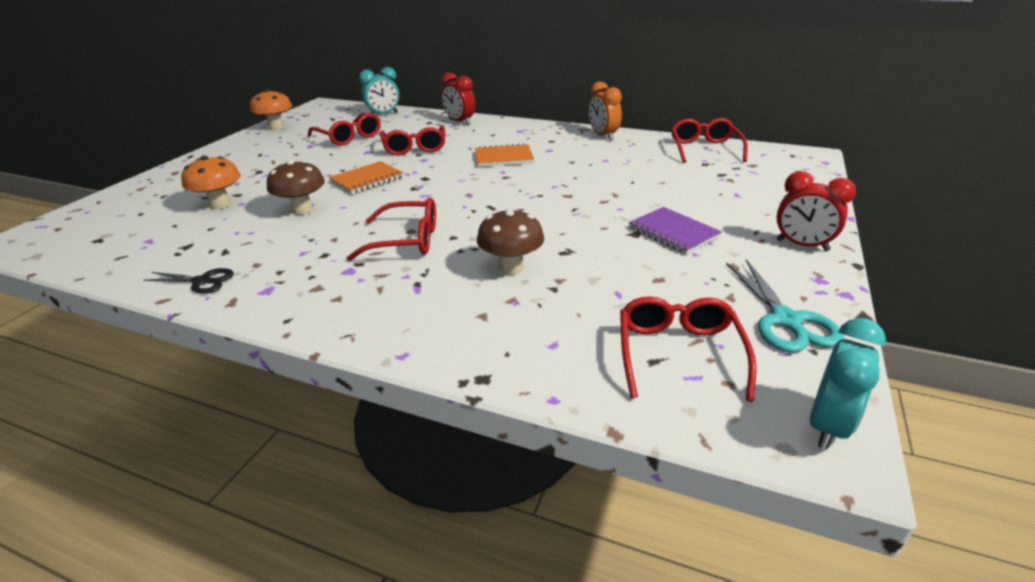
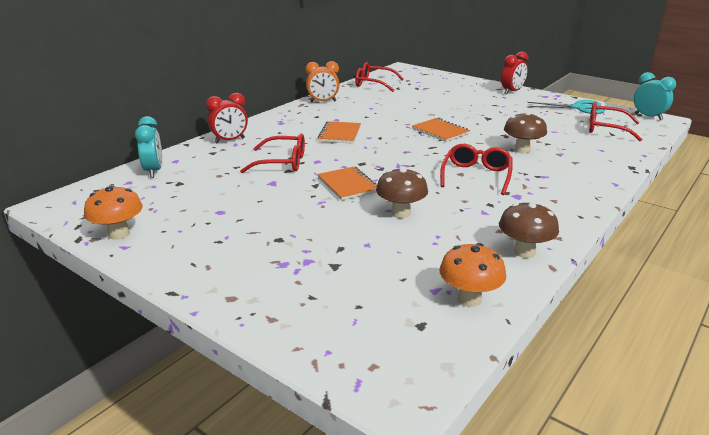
camera: 75 degrees left, 5 degrees down
black scissors [143,268,234,294] -> brown mushroom [499,202,559,258]
orange mushroom [181,156,241,209] -> orange mushroom moved to [439,243,506,307]
red glasses [308,113,381,146] -> none
purple notebook [629,207,722,254] -> none
none -> orange notebook [412,118,470,142]

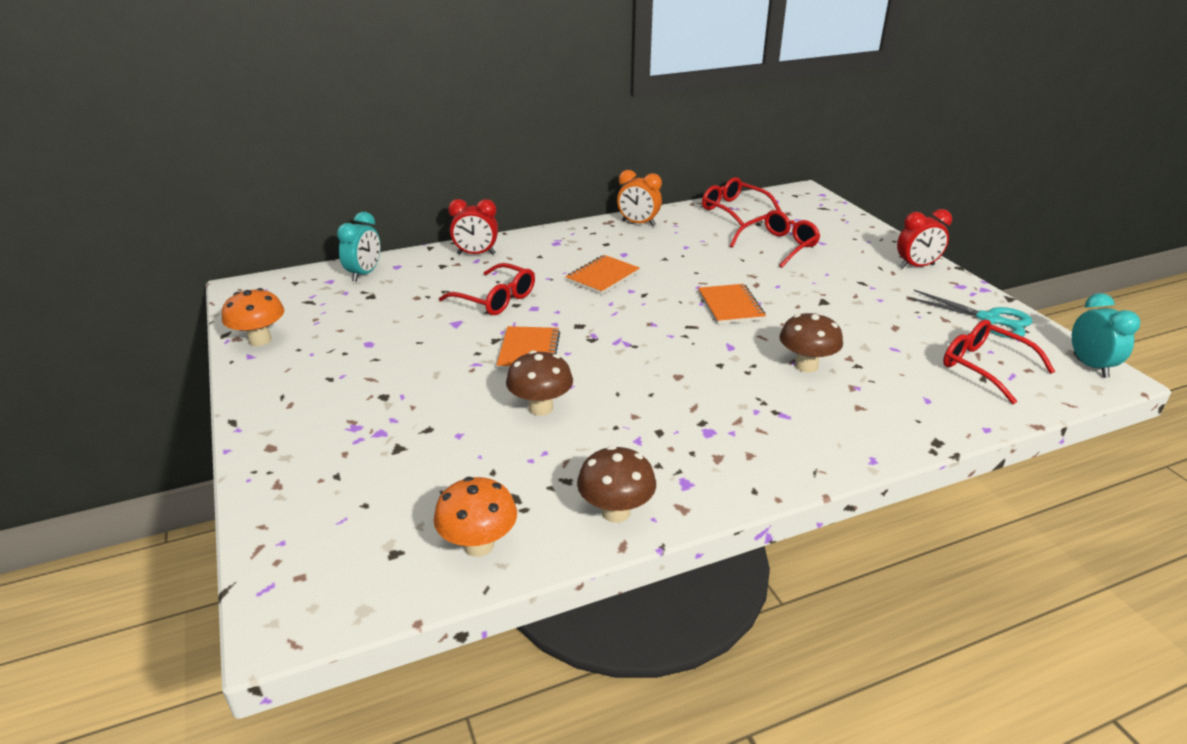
camera: 30 degrees right, 5 degrees up
red glasses [440,144,513,195] -> red glasses moved to [730,210,820,268]

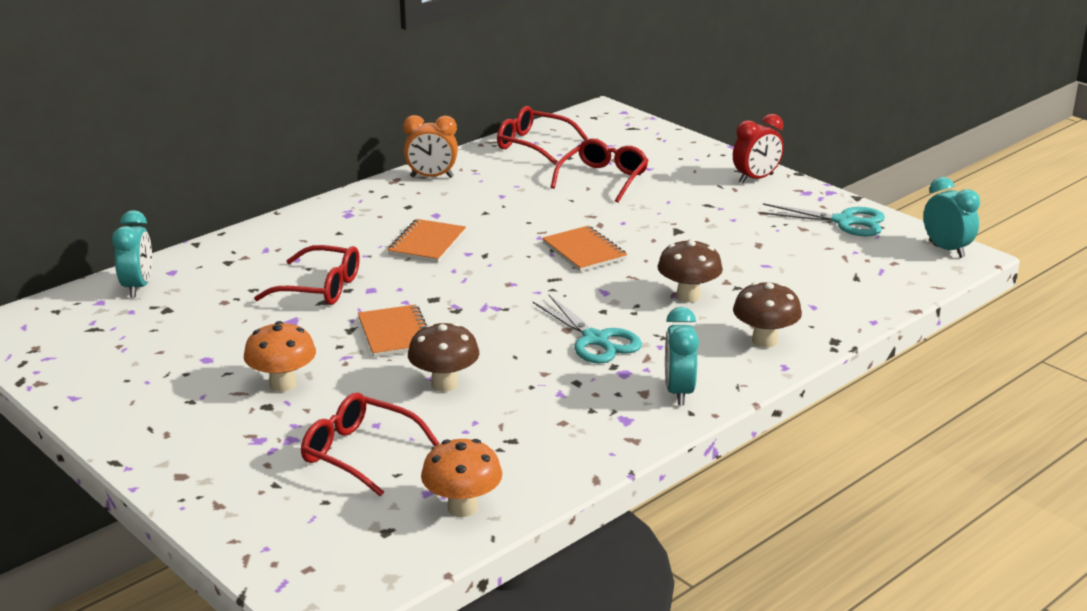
camera: 20 degrees left, 5 degrees down
orange mushroom [222,288,284,346] -> orange mushroom moved to [244,321,316,392]
red clock [448,199,498,255] -> none
brown mushroom [577,446,656,523] -> brown mushroom moved to [733,282,802,348]
red glasses [943,320,1055,404] -> red glasses moved to [301,393,439,496]
none -> turquoise scissors [532,295,642,364]
none -> turquoise clock [665,307,699,405]

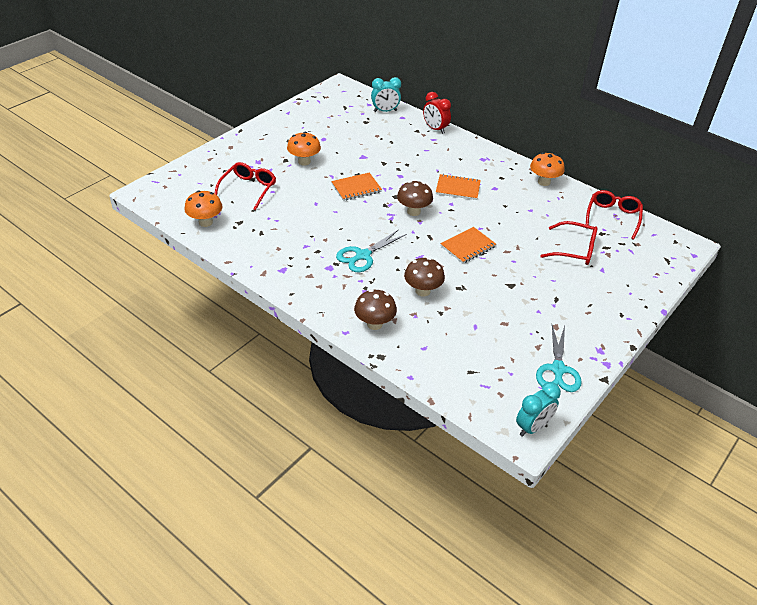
camera: 80 degrees right, 15 degrees up
red glasses [254,245,360,305] -> none
orange clock [403,115,458,178] -> orange mushroom [530,152,565,186]
brown mushroom [408,323,479,392] -> brown mushroom moved to [397,181,433,216]
turquoise clock [665,307,699,405] -> none
red clock [733,114,784,184] -> red clock moved to [423,92,451,134]

